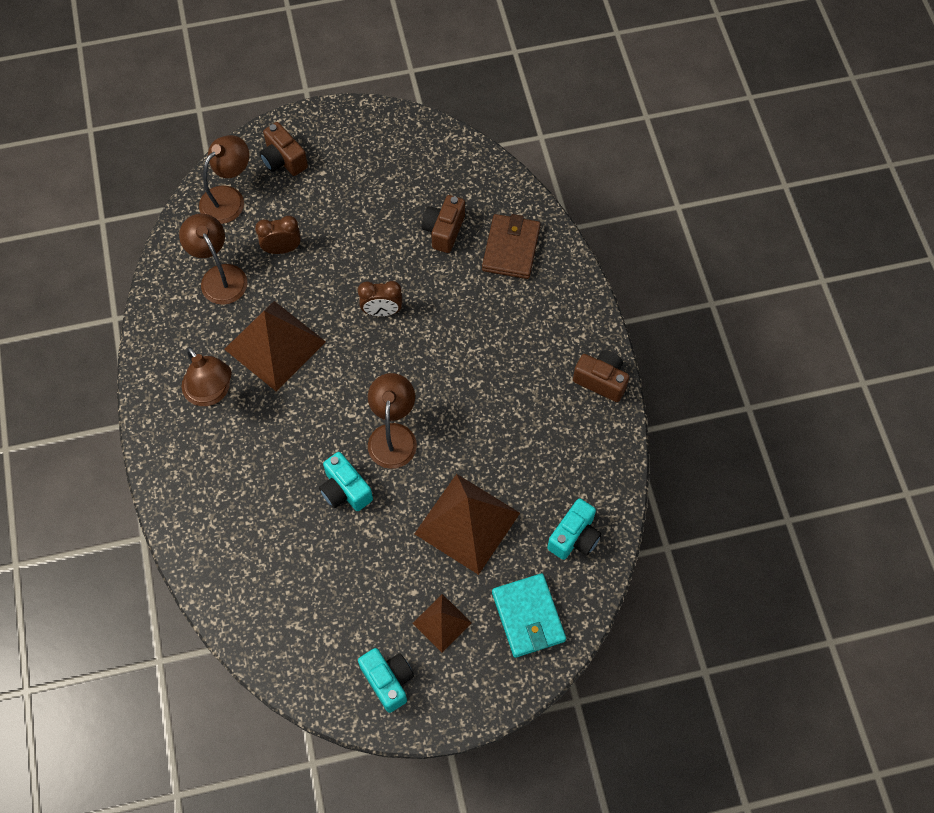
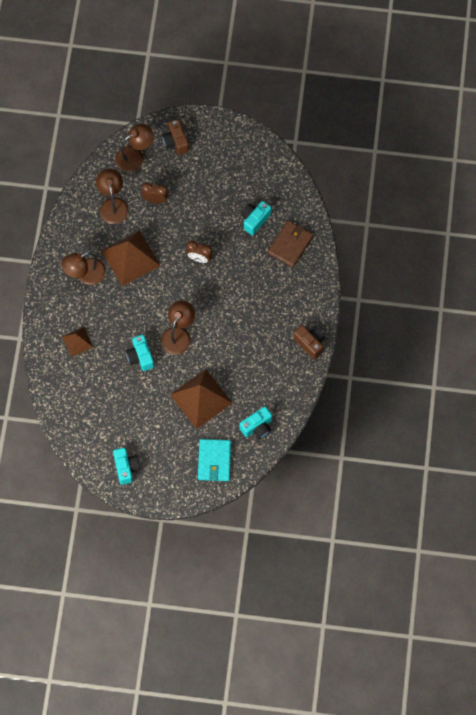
camera: 20 degrees right, 5 degrees up
brown lamp [182,347,232,406] -> brown lamp turned 75 degrees clockwise [61,252,106,285]
brown pyramid [412,594,472,653] -> brown pyramid moved to [62,327,93,357]
brown camera [422,195,465,253] -> turquoise camera [241,201,271,235]

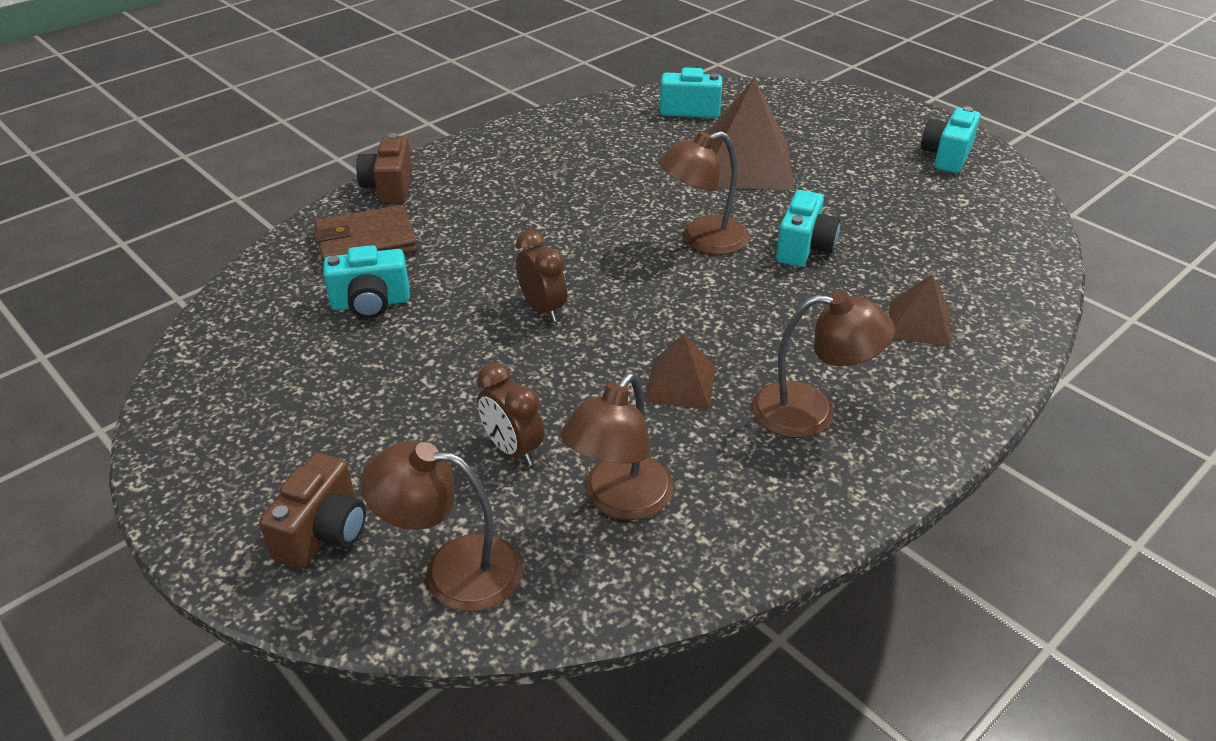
camera: 140 degrees left, 30 degrees down
brown pyramid [102,231,161,286] -> brown pyramid [644,334,716,410], size x0.53
turquoise wallet [198,439,231,481] -> none
brown camera [293,325,325,359] -> brown camera moved to [356,133,412,204]

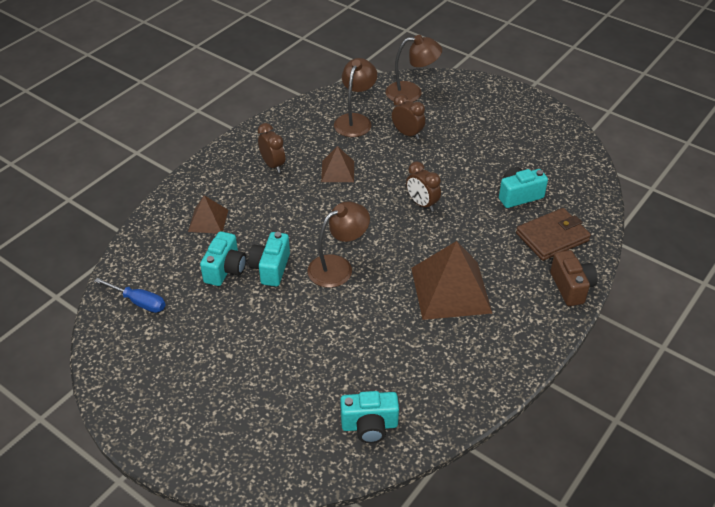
camera: 170 degrees right, 5 degrees up
brown camera [259,453,366,569] -> none
brown pyramid [707,78,795,190] -> brown pyramid moved to [411,241,493,320]
brown lamp [752,291,895,438] -> brown clock [258,123,285,173]
turquoise camera [921,106,980,173] -> turquoise camera moved to [200,231,246,286]
none -> blue screwdriver [94,278,165,313]

